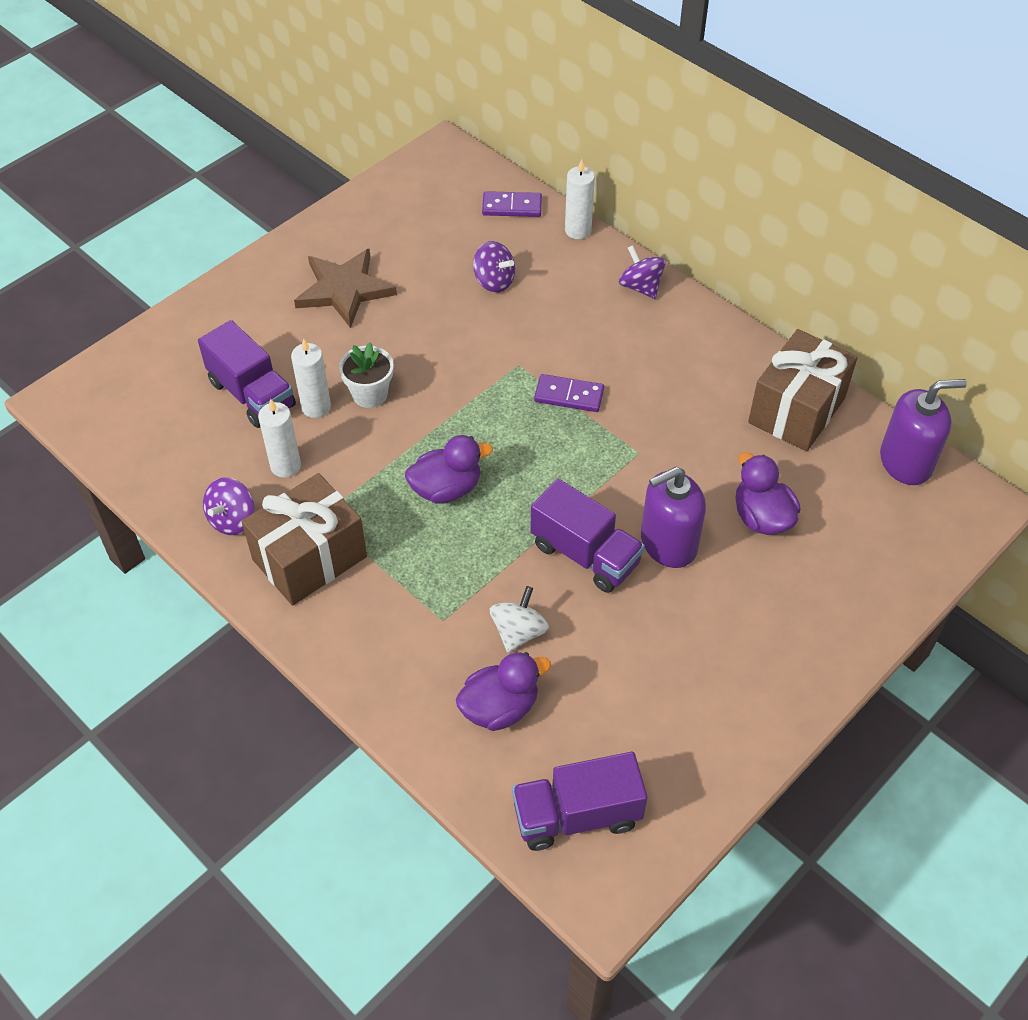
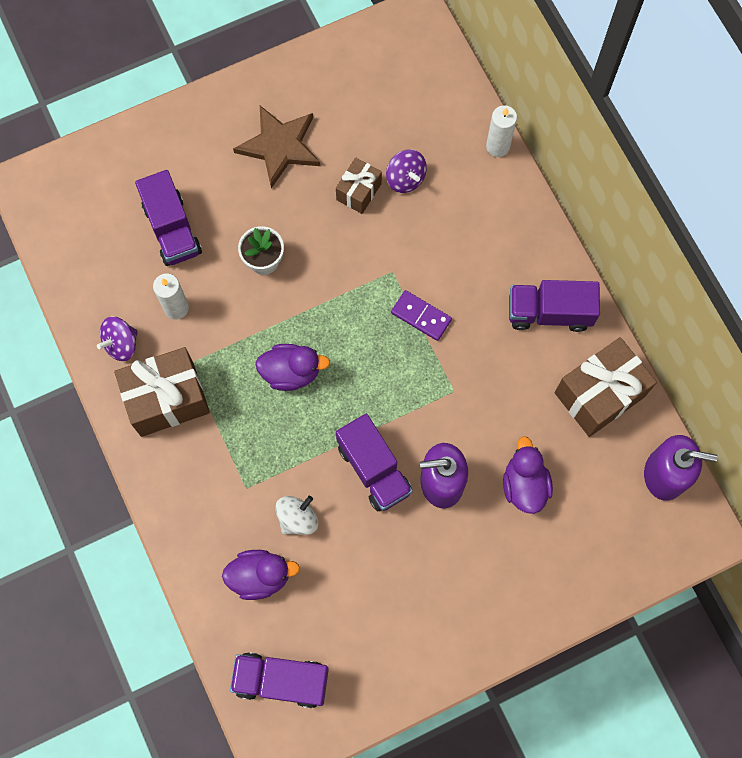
camera: 20 degrees right, 20 degrees up
white candle [291,339,331,418] -> none
purple domino [482,191,542,217] -> none
purple spinning top [619,245,666,299] -> none
none -> brown gift [336,157,382,214]
none -> purple truck [509,280,600,332]

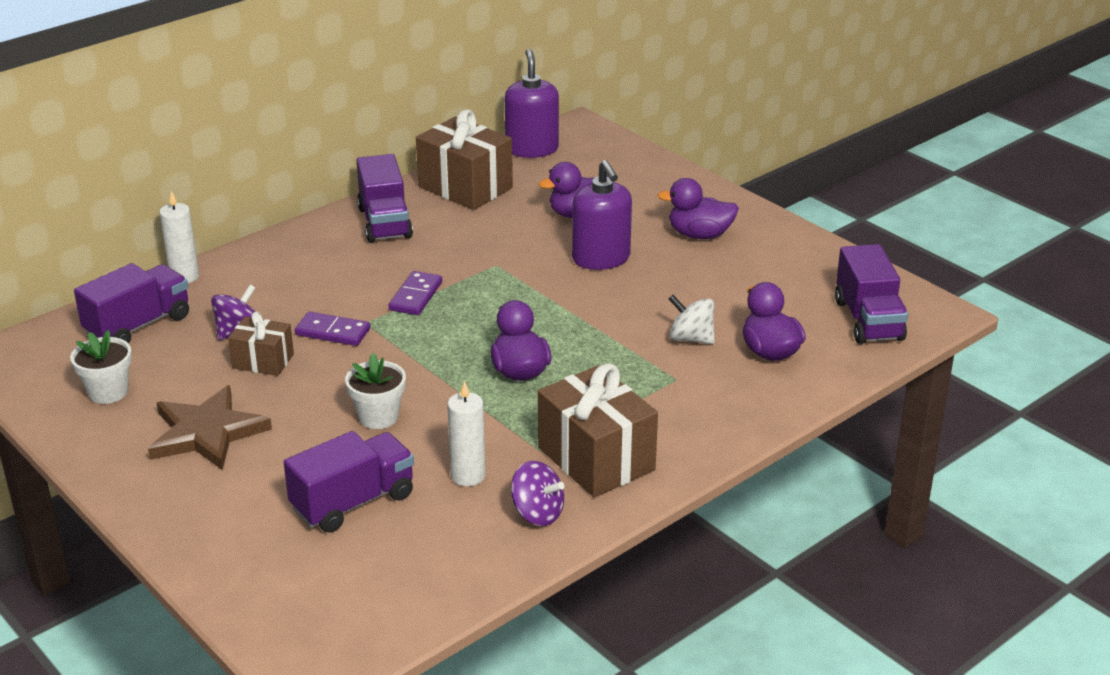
camera: 105 degrees left, 40 degrees down
purple truck [336,414,412,512] -> purple truck moved to [74,263,189,343]
none -> white flower pot [70,330,132,404]
none -> purple domino [295,312,370,346]
none -> purple duck [657,178,739,239]

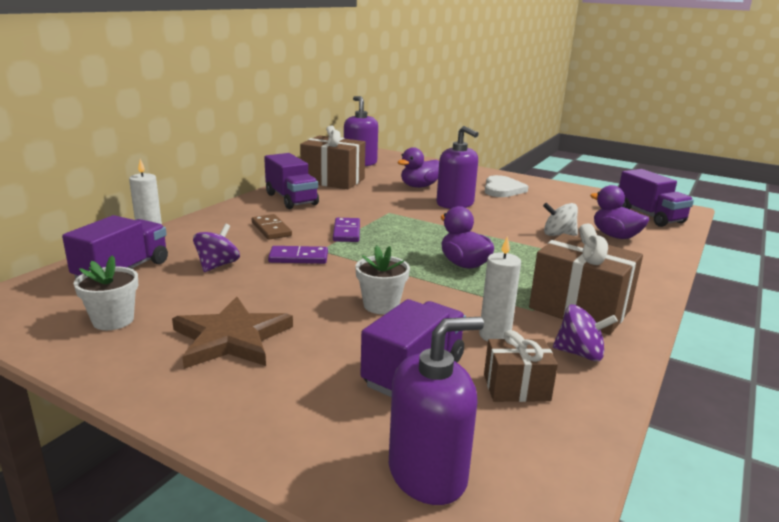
camera: 20 degrees left, 10 degrees down
brown gift [228,312,294,376] -> brown gift moved to [484,330,558,402]
purple duck [657,178,739,239] -> white heart [485,175,529,197]
none -> brown domino [252,214,292,240]
none -> purple soap dispenser [389,317,484,505]

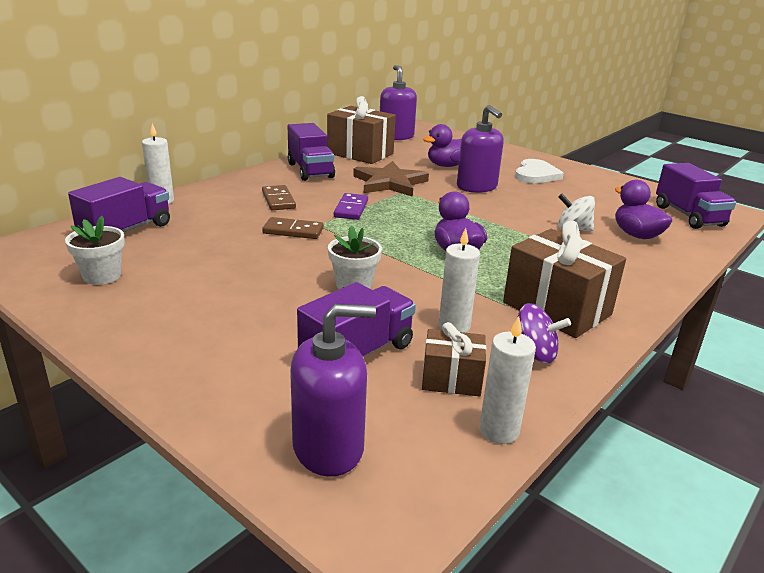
camera: 10 degrees right, 5 degrees up
brown star [172,297,293,369] -> brown star moved to [353,161,429,197]
purple spinning top [193,224,240,272] -> none
purple domino [268,246,328,264] -> brown domino [262,217,324,239]
none -> white candle [479,316,536,444]

